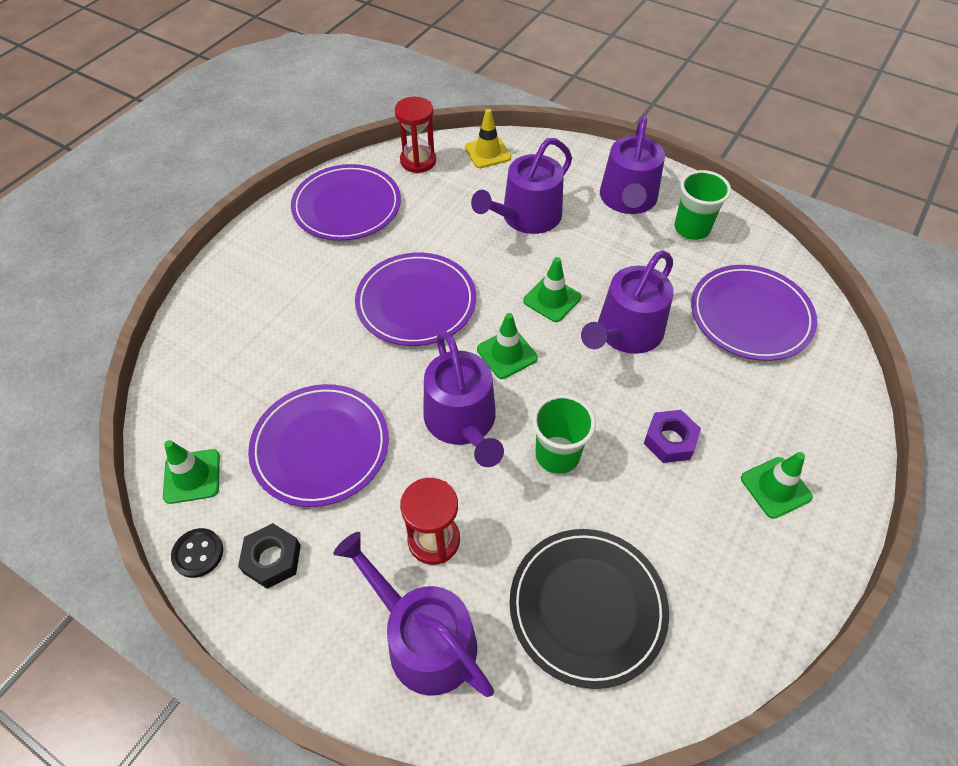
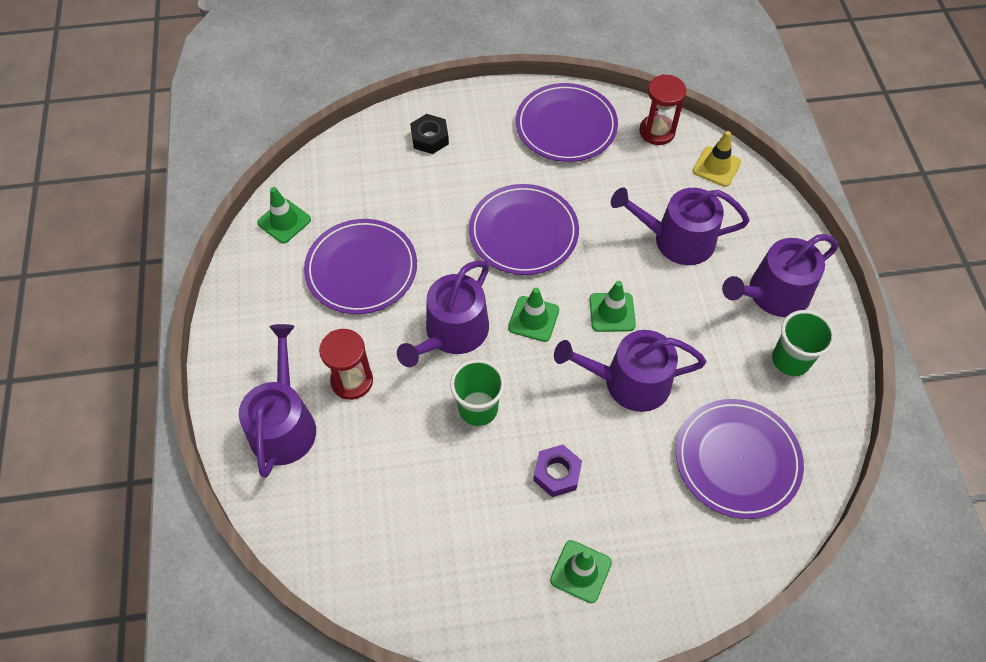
camera: 50 degrees right, 5 degrees up
black button [171,528,223,578] -> none
black nut [238,523,301,589] -> black nut moved to [410,114,449,154]
black plate [509,529,669,689] -> none

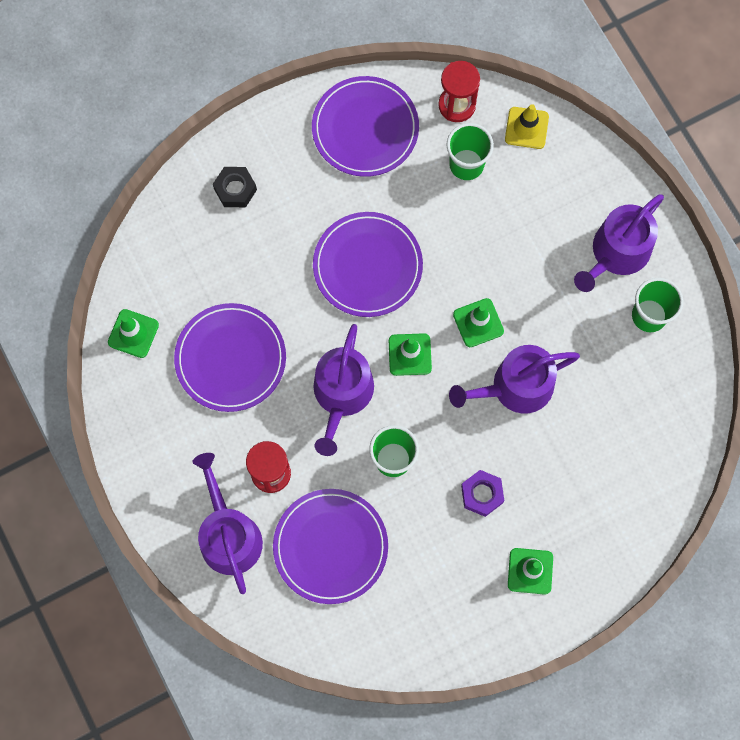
camera: 20 degrees left, 15 degrees up
purple watering can [611,187,750,265] -> none
purple plate [676,399,804,519] -> purple plate moved to [273,489,388,604]
none -> green cup [447,123,494,180]

